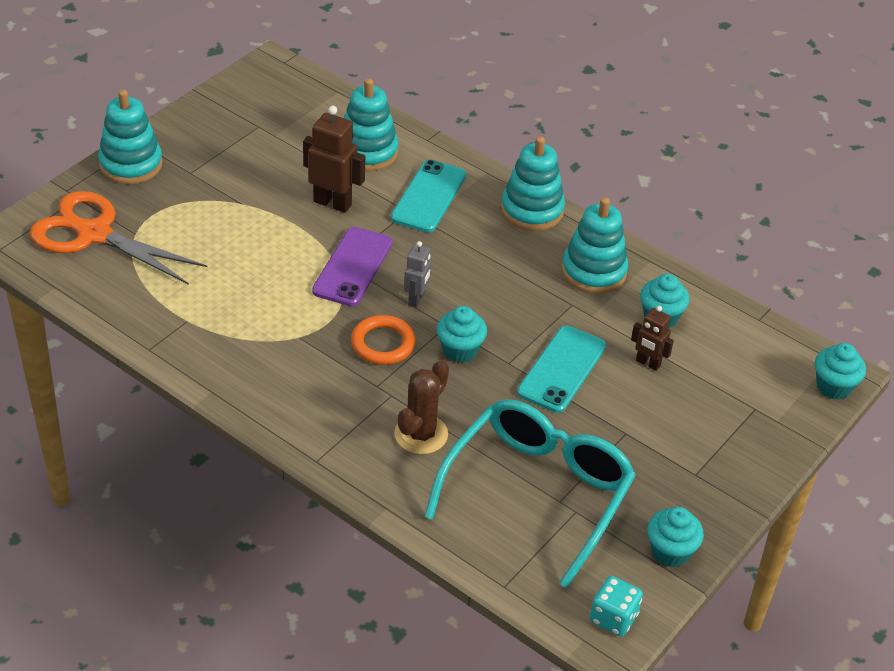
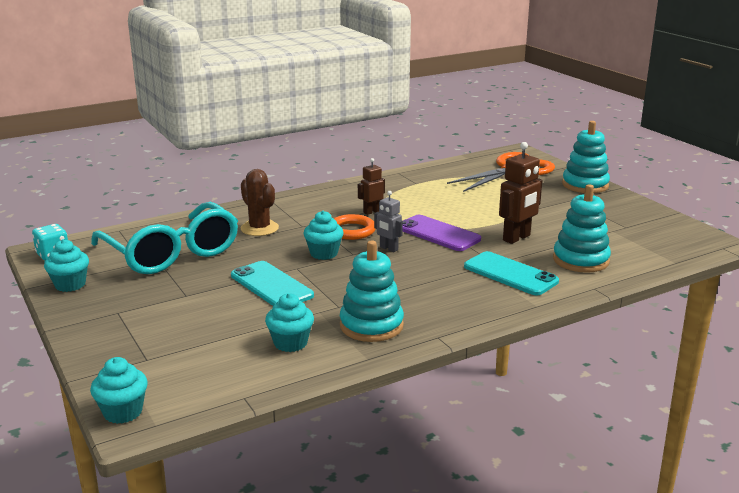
camera: 115 degrees right, 20 degrees down
turquoise stacking toy [501,136,565,231] -> none
brown robot [631,306,674,371] -> brown robot moved to [358,158,385,215]

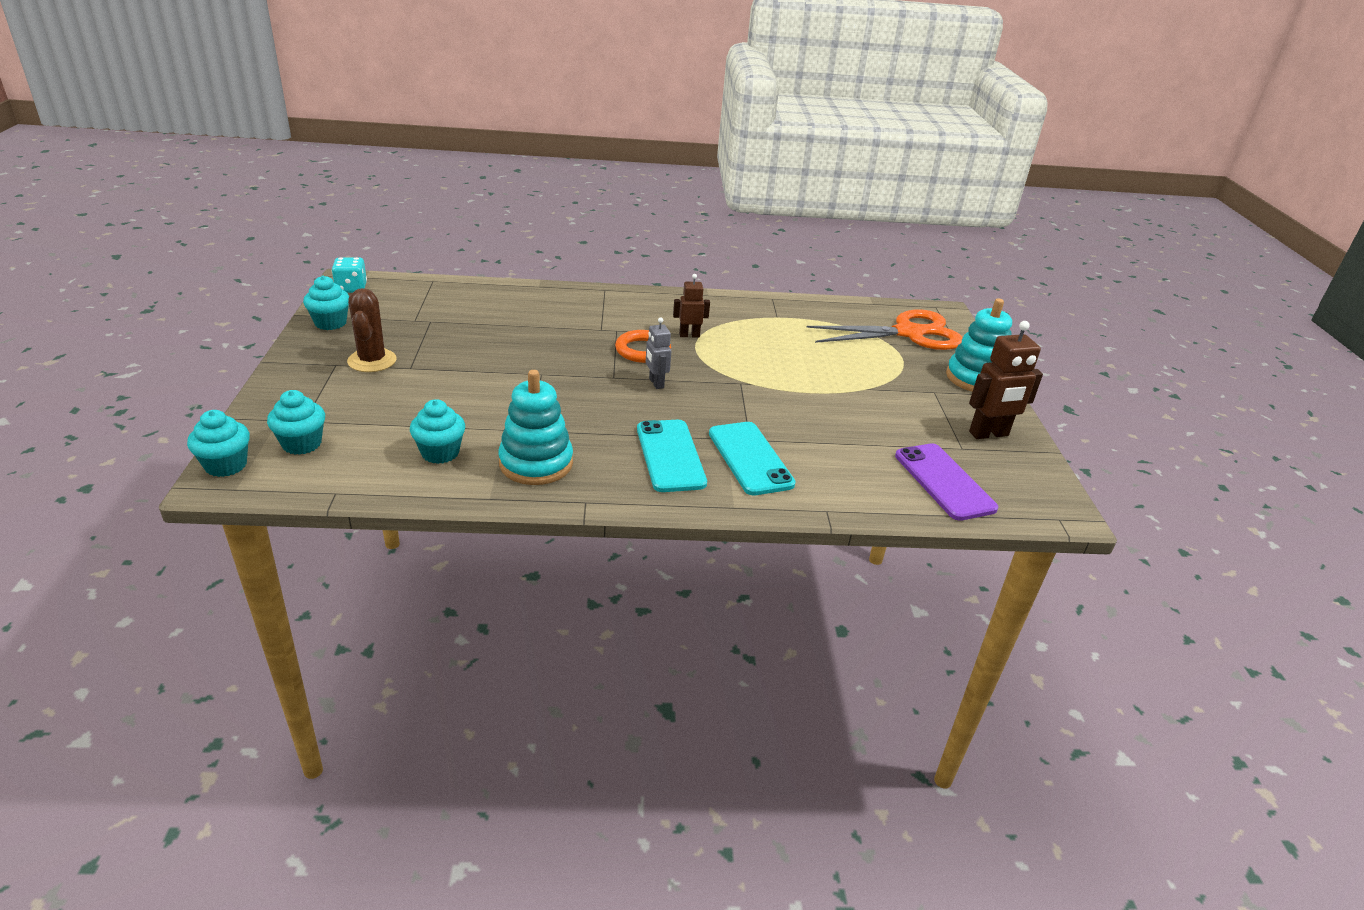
camera: 25 degrees right, 10 degrees up
turquoise glasses [91,202,238,274] -> none
turquoise phone [231,261,314,306] -> turquoise phone moved to [637,420,707,492]
brown cactus [241,169,279,236] -> brown cactus moved to [347,288,397,372]
turquoise cupcake [304,211,344,260] -> turquoise cupcake moved to [267,390,325,455]
purple phone [403,215,481,251] -> purple phone moved to [895,443,998,521]
brown robot [499,142,542,244] -> brown robot moved to [969,321,1043,439]
turquoise stacking toy [553,184,611,273] -> none

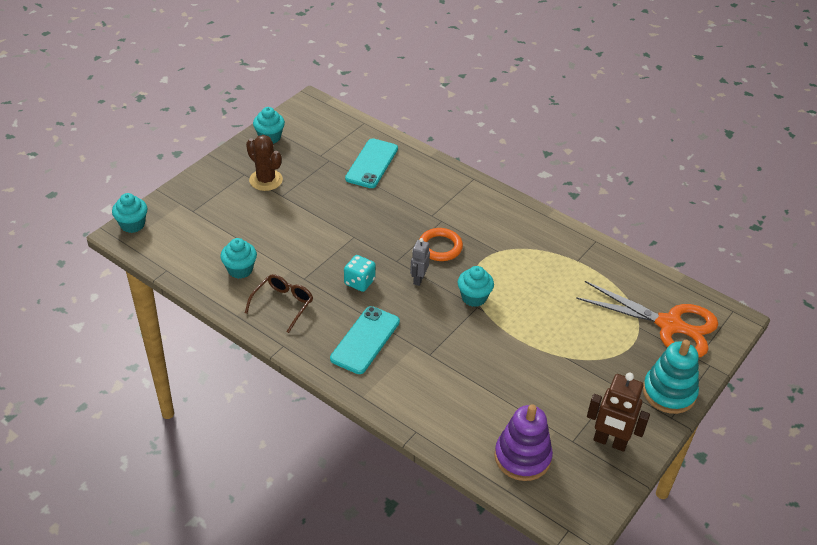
camera: 40 degrees right, 10 degrees up
turquoise cupcake [267,390,325,455] -> turquoise cupcake moved to [458,266,494,307]
turquoise dice [332,257,367,293] -> turquoise dice moved to [344,255,376,292]
brown cactus [347,288,397,372] -> brown cactus turned 75 degrees counterclockwise [246,135,283,191]
turquoise stacking toy [498,370,573,485] -> brown glasses [245,274,313,333]
brown robot [673,274,710,338] -> none
turquoise phone [709,422,796,495] -> turquoise phone moved to [345,138,398,188]
purple phone [895,443,998,521] -> purple stacking toy [494,404,553,481]

